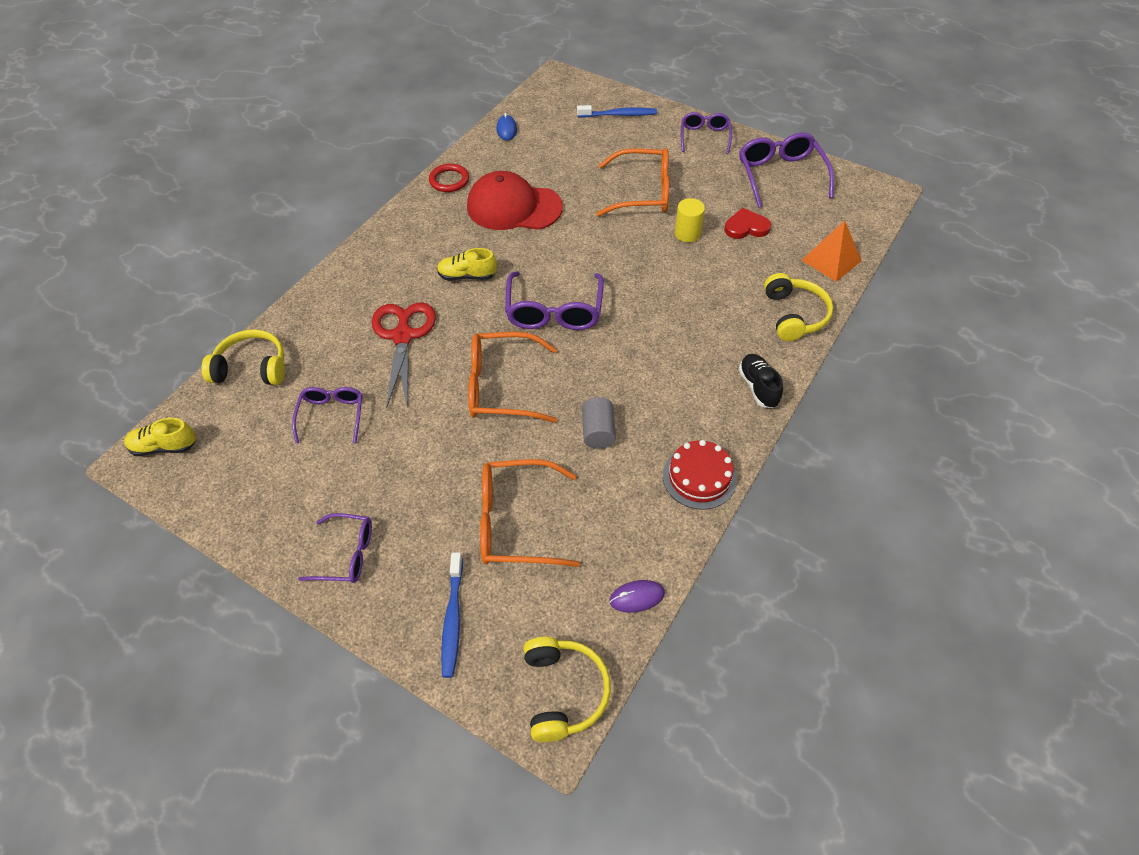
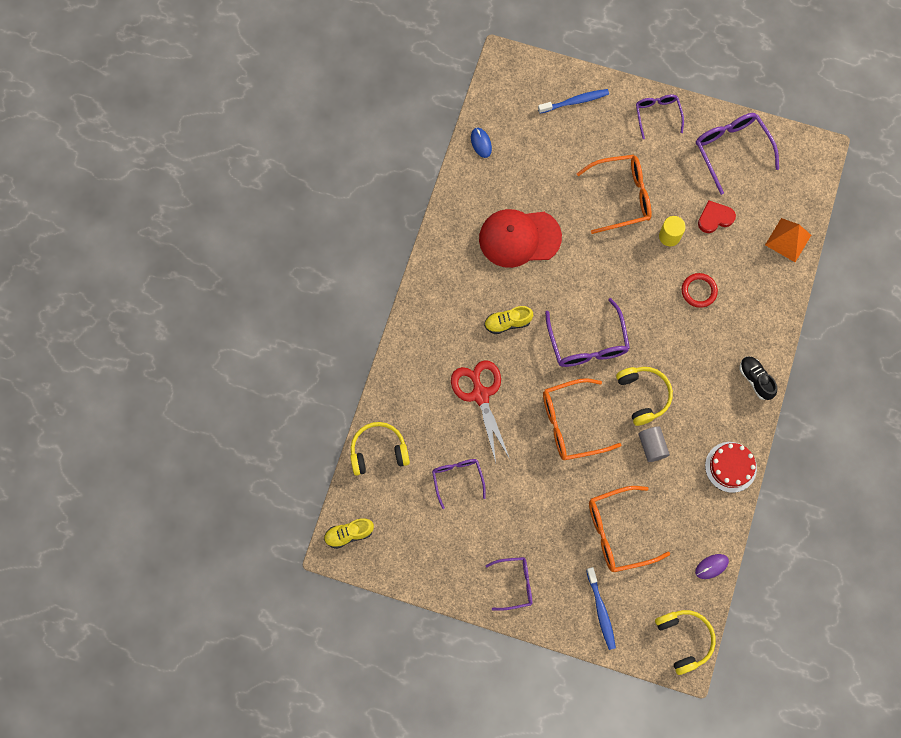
camera: 15 degrees left, 20 degrees up
red ring [429,164,469,192] -> red ring moved to [682,273,718,308]
yellow headphones [764,273,833,341] -> yellow headphones moved to [616,367,673,426]

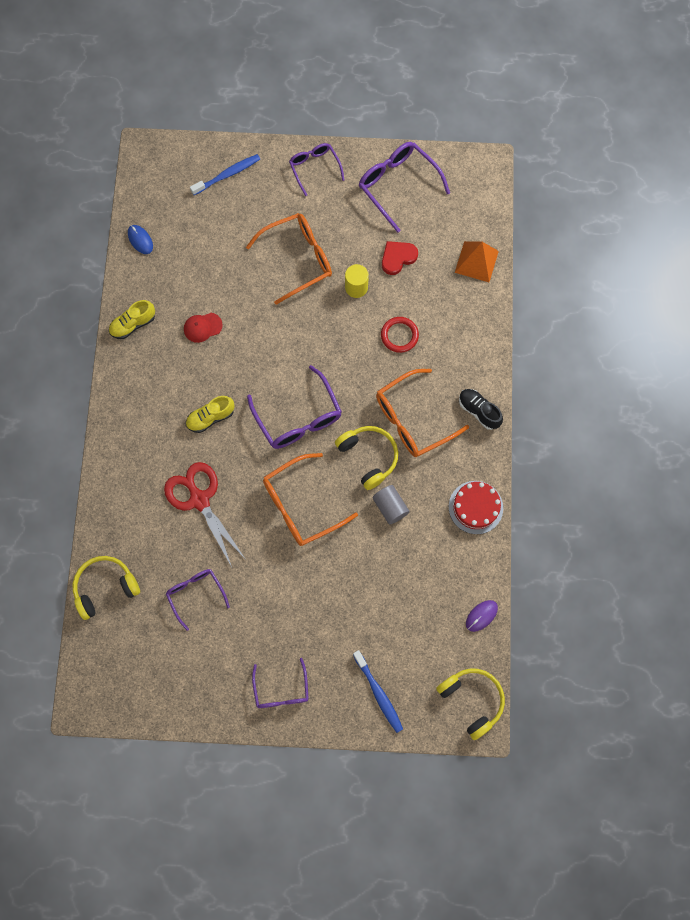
camera: 15 degrees left, 0 degrees up
yellow shoe [324,518,374,549] -> yellow shoe moved to [109,300,155,339]
red cap [479,209,562,268] -> red cap [184,313,223,343], size x0.45
purple glasses [485,557,532,611] -> purple glasses turned 105 degrees clockwise [252,658,309,708]
orange glasses [589,486,670,572] -> orange glasses moved to [376,369,469,457]

